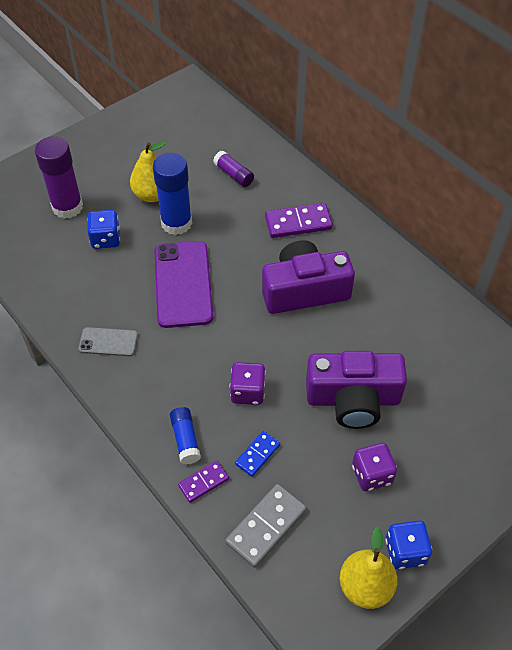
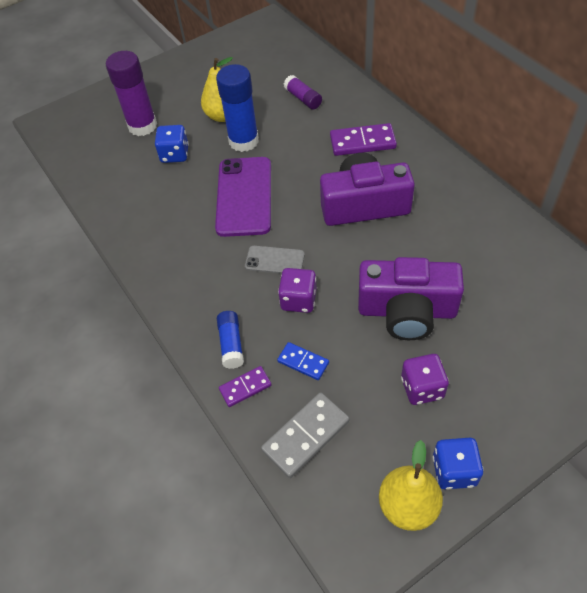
camera: 10 degrees right, 0 degrees up
grey phone [78,327,138,356] -> grey phone moved to [245,245,305,274]
blue domino [235,431,280,477] -> blue domino turned 75 degrees clockwise [277,342,329,380]

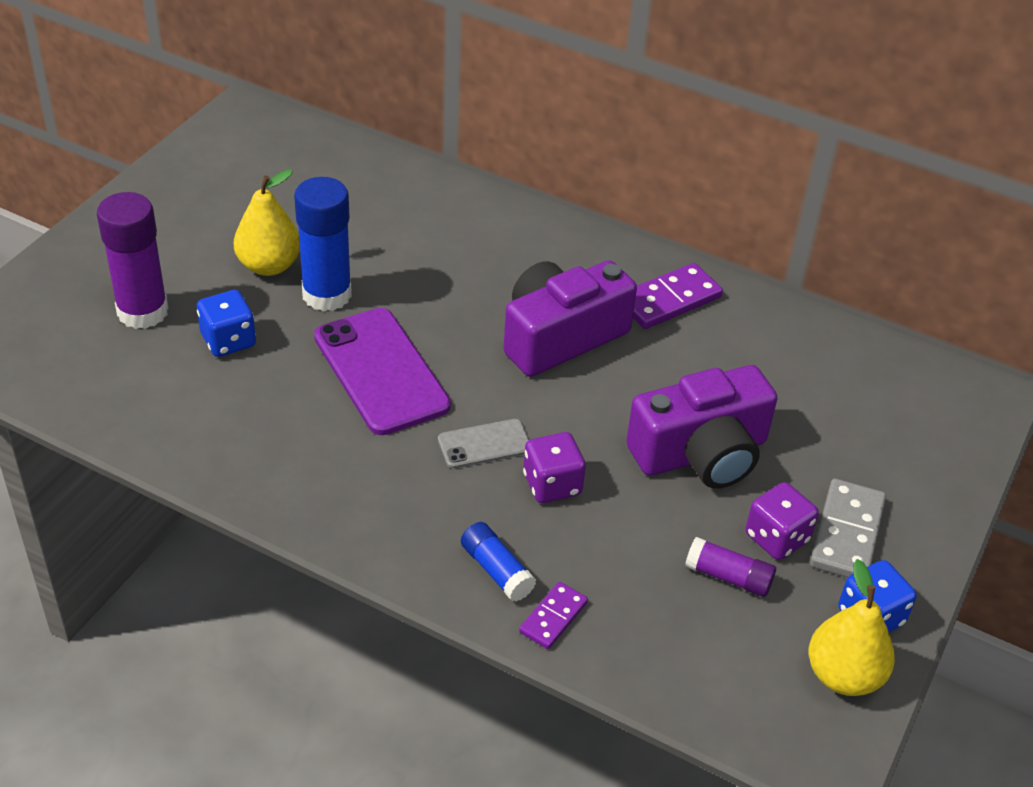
camera: 35 degrees left, 10 degrees down
grey domino [261,392,349,478] -> grey domino moved to [810,478,886,577]
blue domino [277,342,329,380] -> none
purple glue stick [284,75,322,110] -> purple glue stick moved to [685,537,776,597]
purple domino [330,123,397,156] -> purple domino moved to [633,263,723,329]

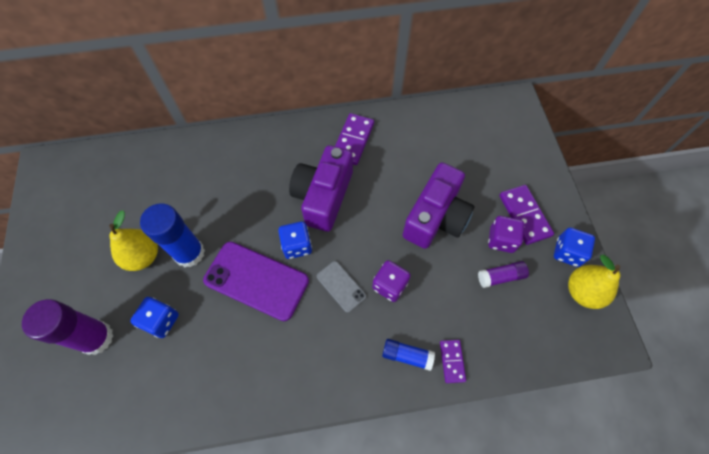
camera: 35 degrees left, 20 degrees up
grey phone [438,419,529,469] -> grey phone turned 75 degrees counterclockwise [317,261,367,313]
grey domino [810,478,886,577] -> purple domino [499,185,554,245]
none -> blue dice [278,221,312,259]

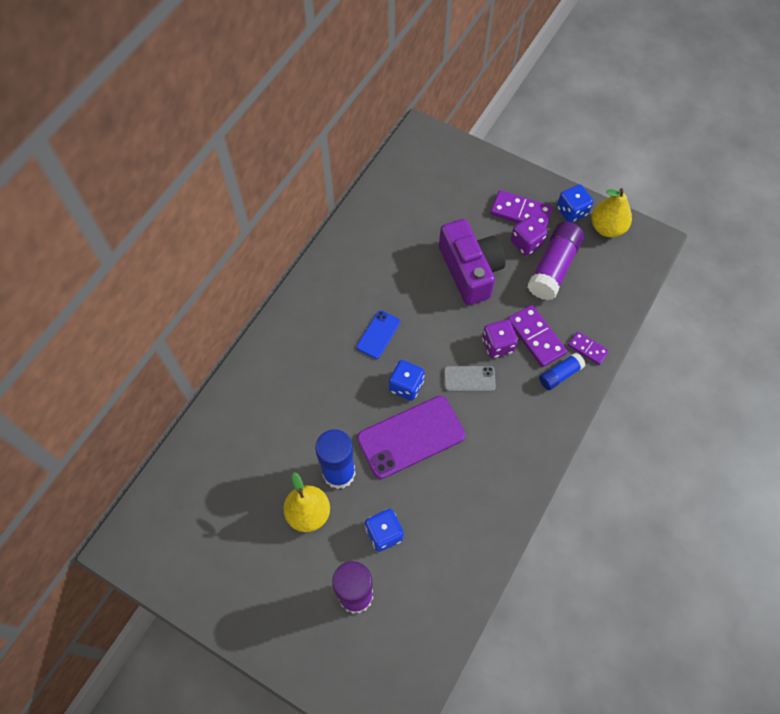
camera: 50 degrees left, 0 degrees up
purple camera [289,145,353,232] -> blue phone [356,310,400,359]
purple domino [335,113,374,165] -> purple domino moved to [508,305,567,367]
purple glue stick [478,261,529,288] -> purple glue stick [528,222,584,300], size x1.82

